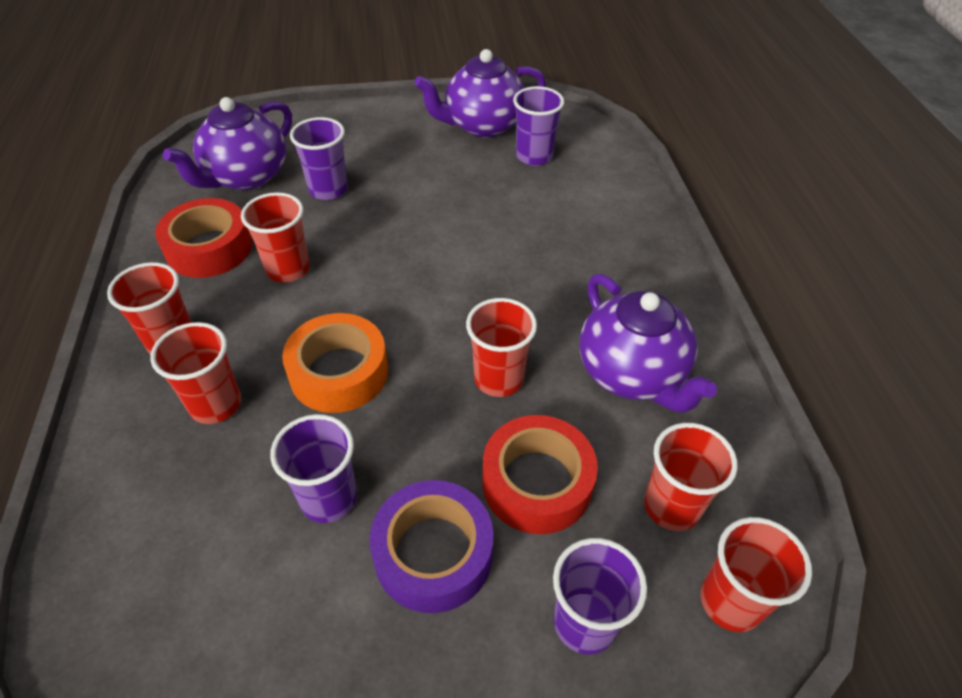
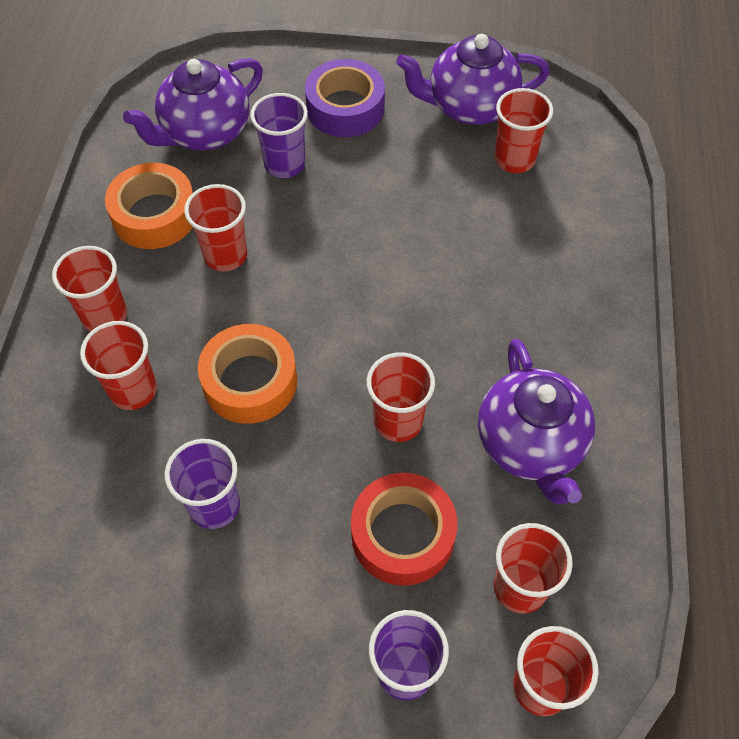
camera: 15 degrees right, 10 degrees up
red tape [155,198,252,278] -> orange tape [105,163,193,249]
purple tape [369,480,494,613] -> purple tape moved to [305,59,385,137]
purple cup [513,86,564,166] -> red cup [494,88,553,173]

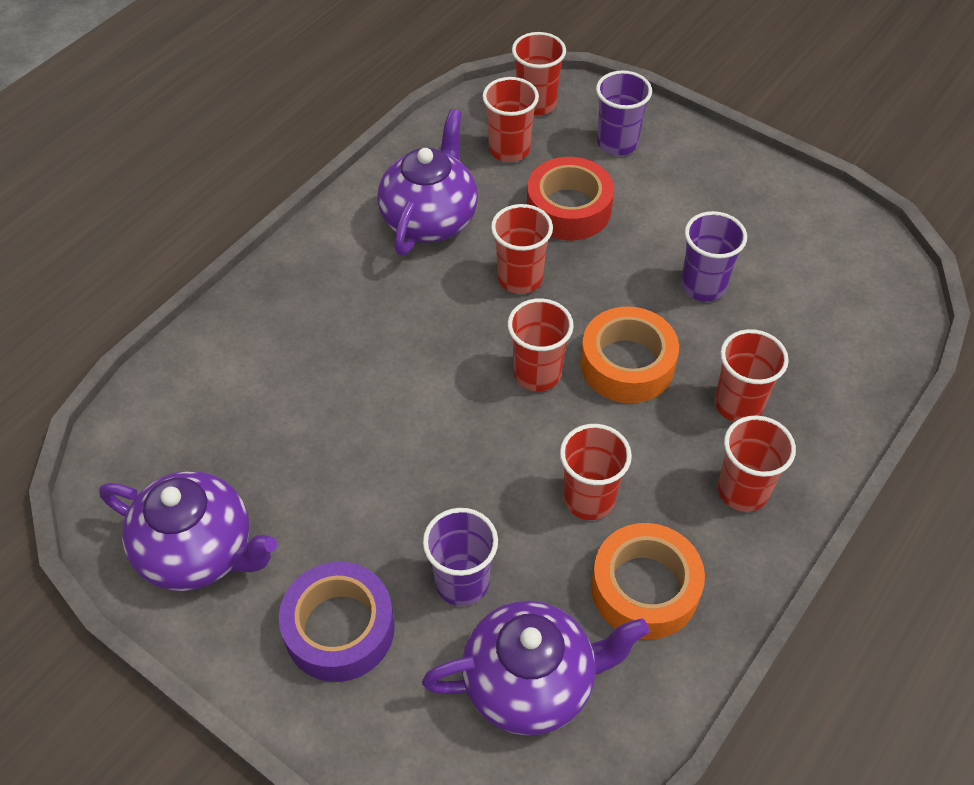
camera: 150 degrees left, 5 degrees down
red cup [494,88,553,173] -> red cup moved to [507,298,574,391]

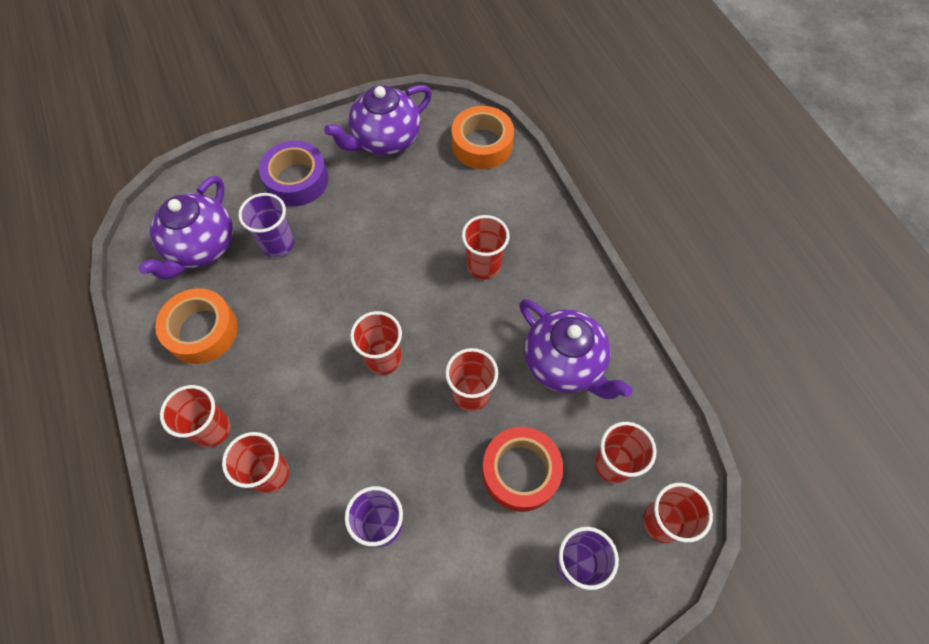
camera: 120 degrees right, 10 degrees up
red cup [560,424,632,520] -> red cup moved to [462,215,510,280]
orange tape [580,306,679,403] -> orange tape moved to [451,106,514,169]

